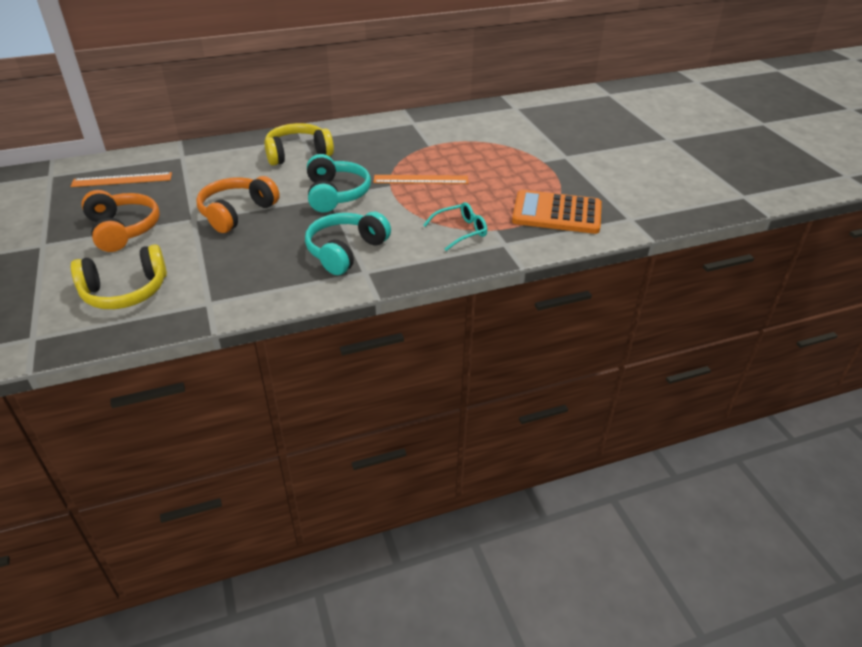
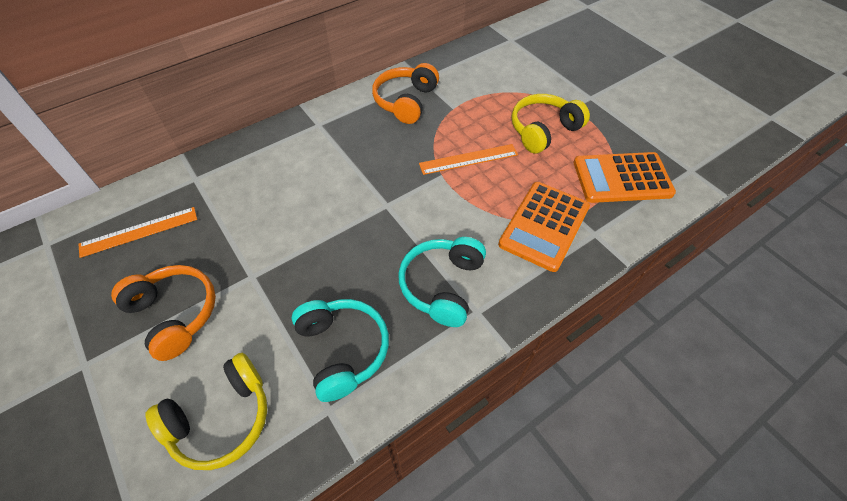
camera: 15 degrees left, 15 degrees up
orange headphones [196,176,280,233] -> orange headphones moved to [372,63,439,124]
yellow headphones [264,123,334,166] -> yellow headphones moved to [512,94,590,154]
turquoise headphones [307,154,371,212] -> turquoise headphones moved to [292,299,389,402]
turquoise glasses [423,202,487,251] -> orange calculator [498,182,590,272]

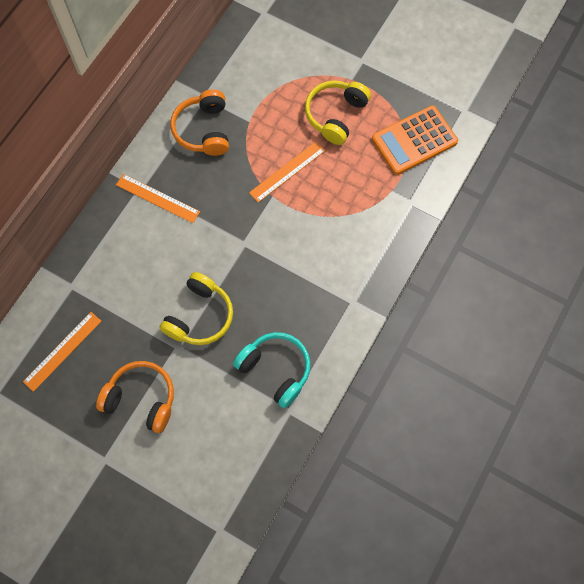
camera: 25 degrees left, 15 degrees up
yellow headphones [145,353,267,470] -> yellow headphones moved to [159,272,233,345]
turquoise headphones [398,237,486,327] -> none
orange calculator [498,182,590,272] -> none
none -> orange ruler [116,174,200,223]

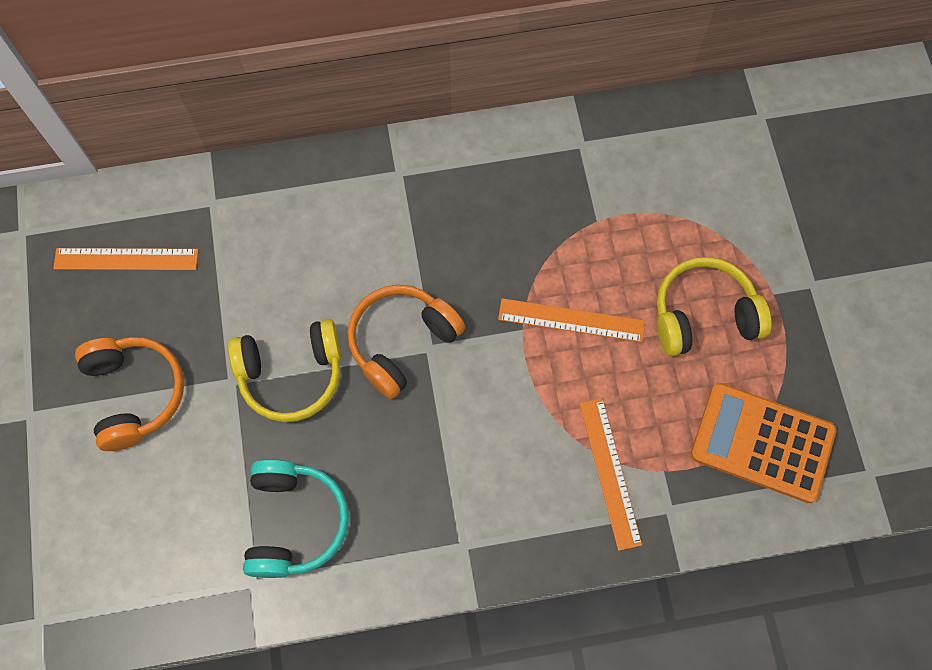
camera: 50 degrees right, 0 degrees up
orange ruler [116,174,200,223] -> orange ruler moved to [580,398,642,551]
orange headphones [170,90,229,156] -> orange headphones moved to [347,285,465,399]

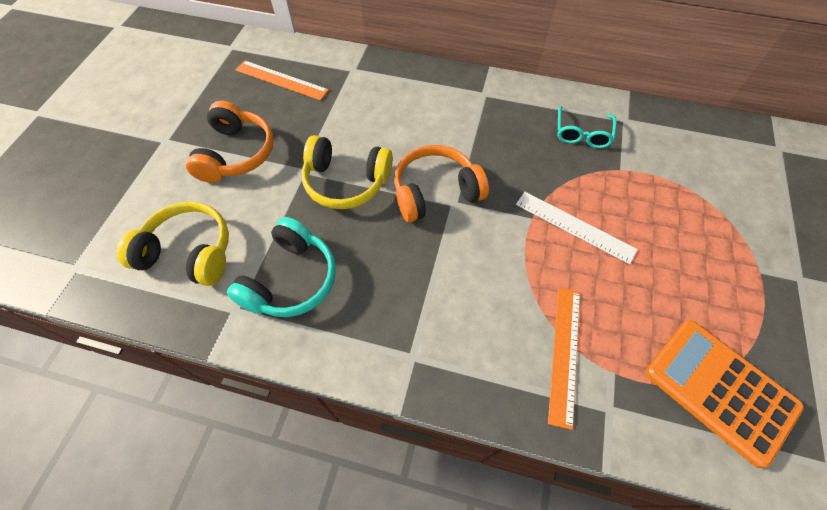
camera: 25 degrees right, 10 degrees down
orange ruler [498,298,645,342] -> white ruler [516,192,638,264]
yellow headphones [657,257,772,356] -> yellow headphones moved to [116,201,229,286]
none -> turquoise glasses [557,106,617,148]

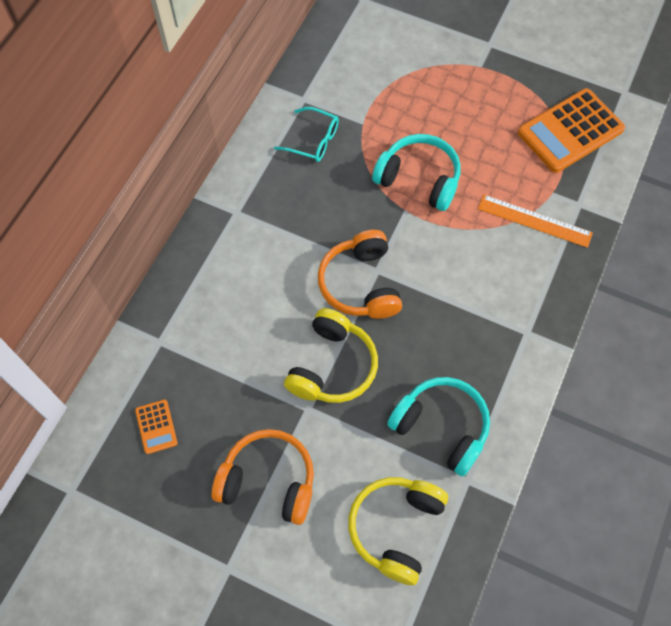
camera: 80 degrees left, 5 degrees up
orange ruler [236,61,329,100] -> orange calculator [135,399,178,454]
white ruler [516,192,638,264] -> turquoise headphones [372,134,460,211]

